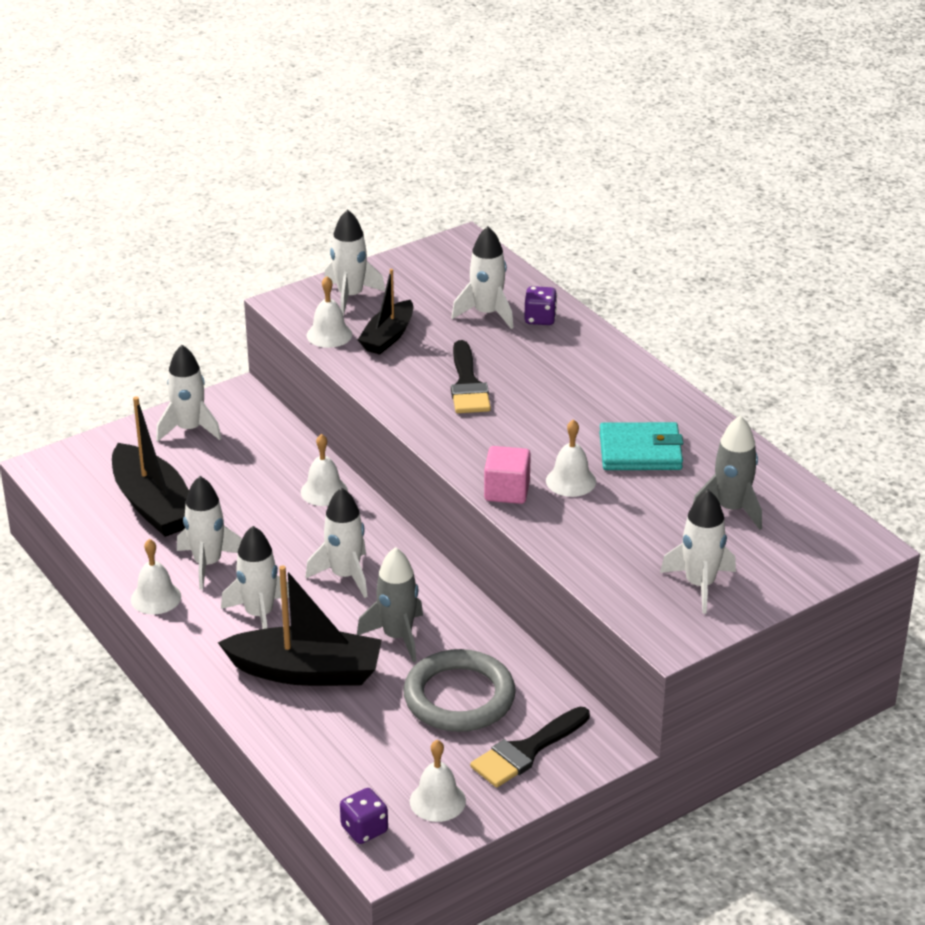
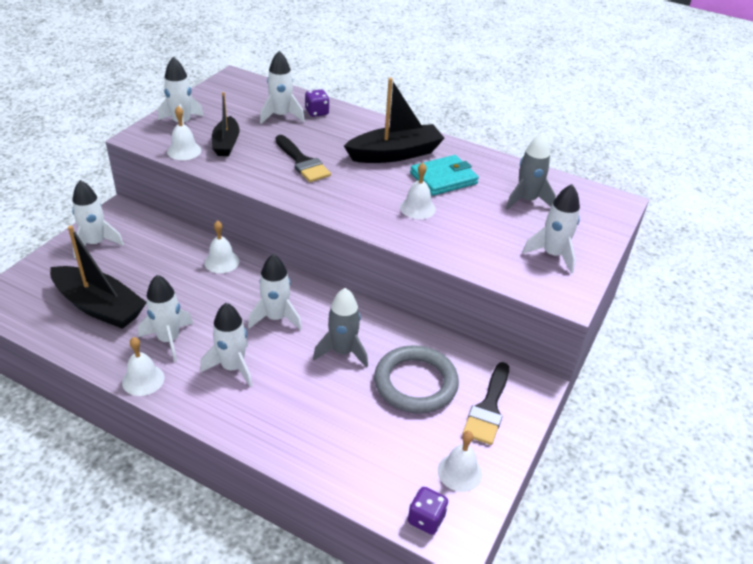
camera: 30 degrees left, 5 degrees up
black boat [218,565,382,686] -> black boat moved to [344,78,445,163]
pink cube [484,446,531,504] -> none

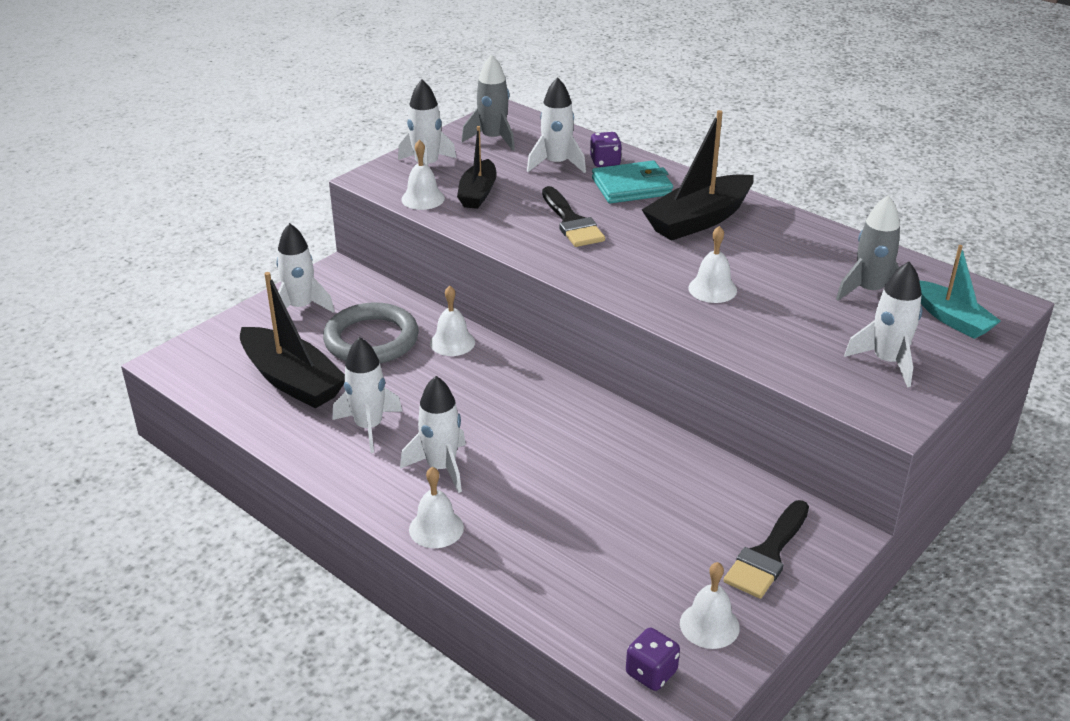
camera: 15 degrees right, 5 degrees down
white bell [122,337,164,396] -> white bell moved to [409,467,464,548]
white rocket [248,254,302,330] -> none
grey rocket [313,288,368,368] -> grey rocket moved to [462,54,515,151]
black boat [344,78,445,163] -> black boat turned 150 degrees clockwise [642,110,754,241]
grey ring [374,345,459,414] -> grey ring moved to [323,302,419,363]
turquoise wallet [410,155,479,196] -> turquoise wallet moved to [592,161,673,203]
none -> turquoise boat [919,245,1001,339]

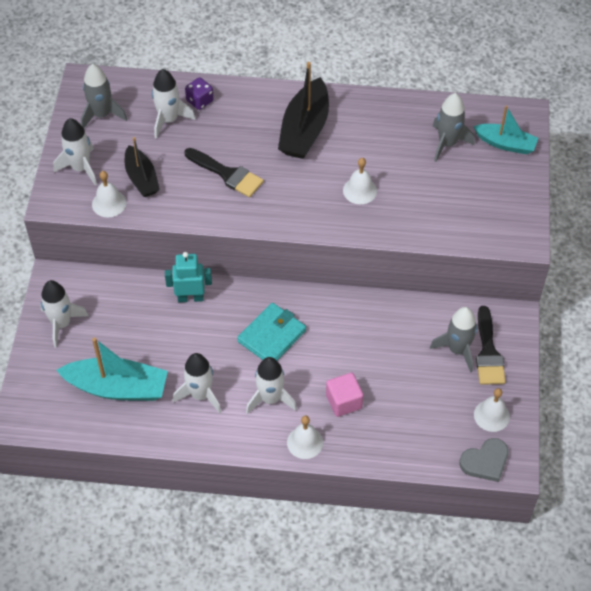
camera: 35 degrees left, 20 degrees up
black boat [240,272,345,409] -> turquoise boat [57,337,168,401]
grey ring [323,302,419,363] -> none
white bell [430,286,475,356] -> turquoise robot [165,252,212,302]
turquoise wallet [592,161,673,203] -> turquoise wallet moved to [237,303,306,360]
purple dice [626,628,680,691] -> grey heart [459,438,509,482]
white rocket [844,262,922,387] -> none
none -> pink cube [326,373,363,417]
none -> grey rocket [430,307,477,373]

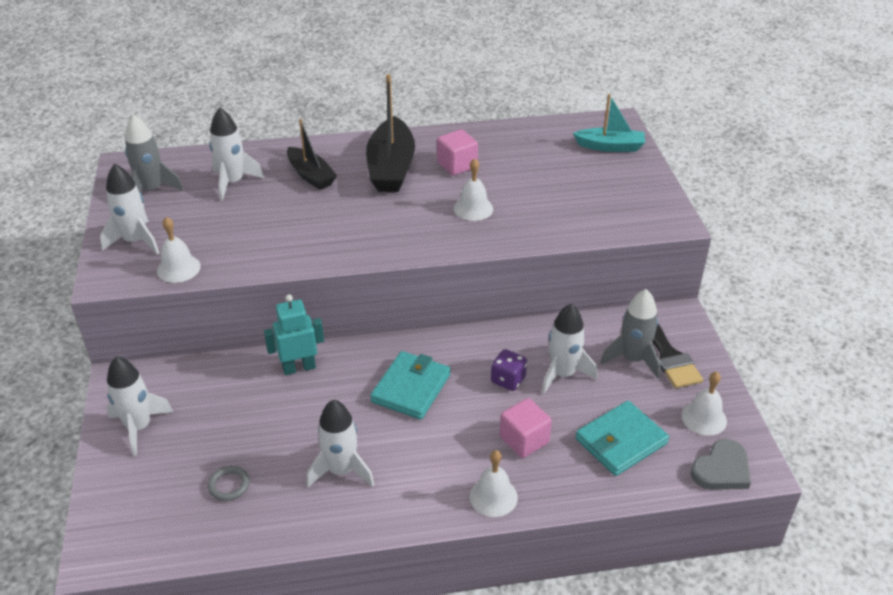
camera: 15 degrees left, 15 degrees down
turquoise boat [57,337,168,401] -> grey ring [208,466,250,501]
black boat [125,137,160,197] -> black boat moved to [287,119,337,190]
black brush [184,148,264,197] -> none
purple dice [185,77,214,110] -> purple dice moved to [491,349,527,391]
white rocket [246,357,297,414] -> white rocket moved to [542,304,597,394]
grey rocket [433,93,475,162] -> none
none -> pink cube [437,129,478,176]
none -> turquoise wallet [575,401,669,476]

